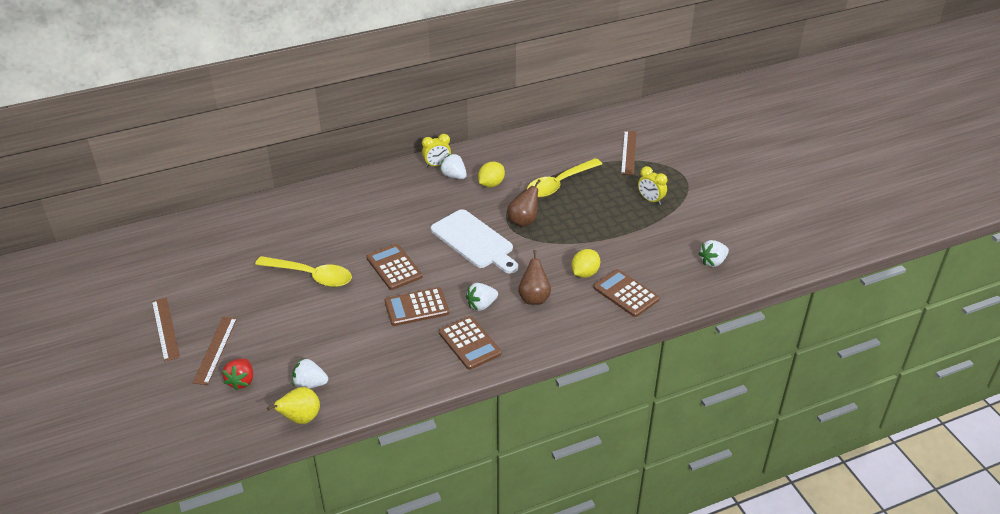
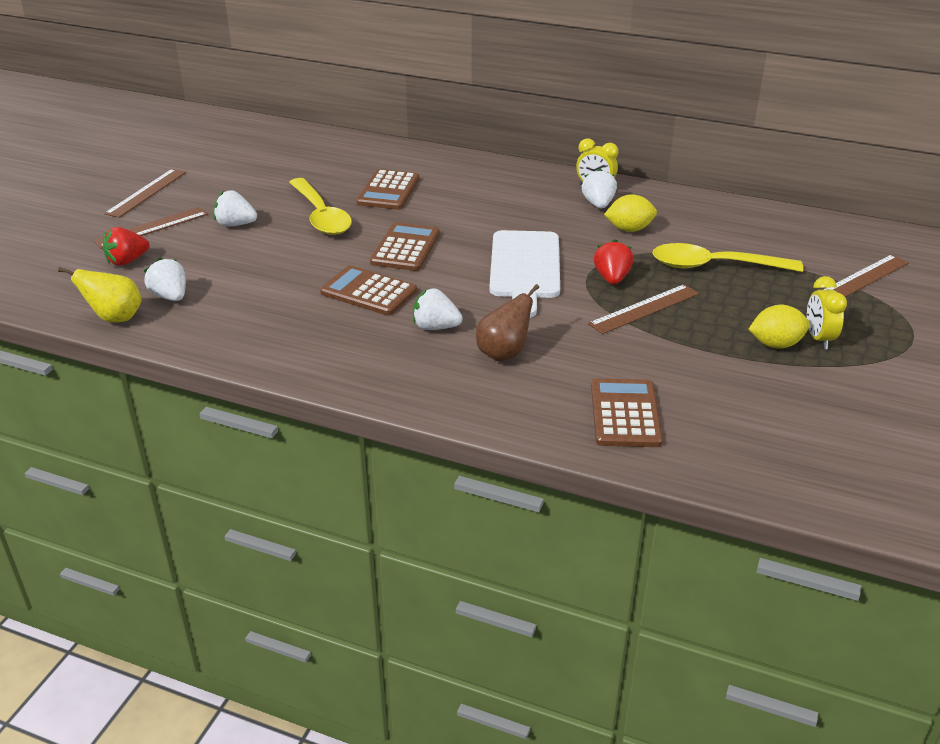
camera: 45 degrees right, 5 degrees down
brown calculator [439,316,501,370] -> brown calculator moved to [356,169,419,210]
brown pear [507,179,541,227] -> red strawberry [594,239,634,285]
yellow lemon [571,249,600,278] -> yellow lemon moved to [749,305,810,349]
white strawberry [698,240,729,267] -> white strawberry moved to [214,190,257,226]
none -> brown ruler [588,284,699,334]

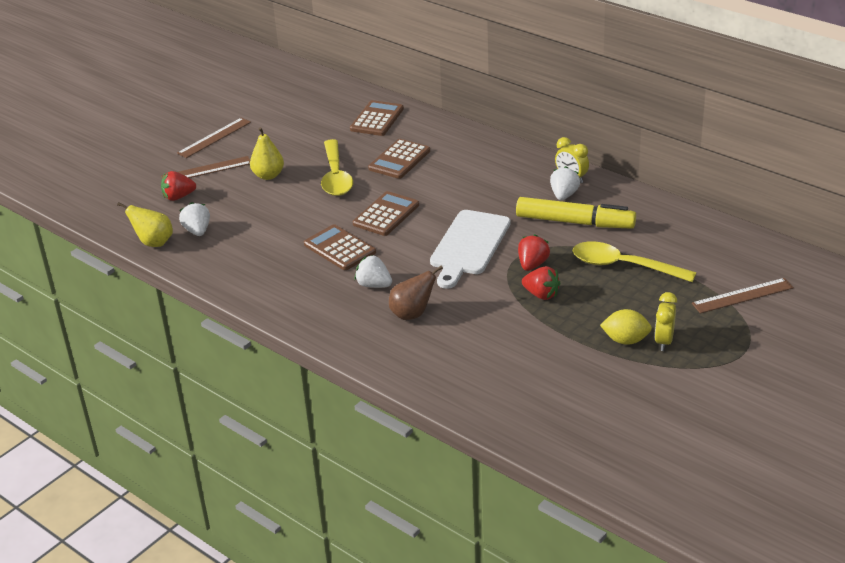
camera: 20 degrees right, 0 degrees up
white strawberry [214,190,257,226] -> yellow pear [250,127,284,180]
brown ruler [588,284,699,334] -> red strawberry [522,266,561,300]
brown calculator [591,378,663,447] -> brown calculator moved to [350,100,404,136]
yellow lemon [604,194,657,232] -> yellow marker [516,197,636,229]

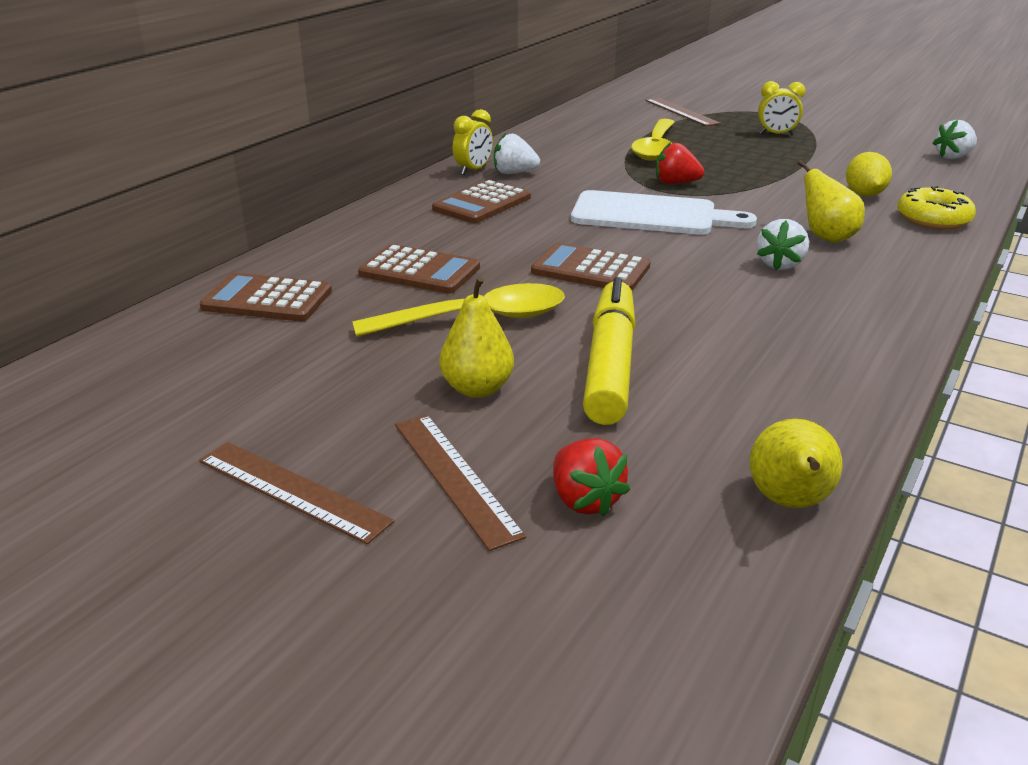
camera: 100 degrees left, 5 degrees down
white strawberry [179,202,210,236] -> white strawberry moved to [932,120,977,159]
brown calculator [304,224,376,270] -> brown calculator moved to [432,180,531,223]
brown pear [389,266,443,320] -> yellow pear [797,160,865,243]
yellow marker [516,197,636,229] -> yellow marker moved to [583,277,636,425]
red strawberry [522,266,561,300] -> none
yellow lemon [600,309,652,345] -> yellow lemon moved to [846,152,892,196]
none -> yellow donut [897,186,976,229]

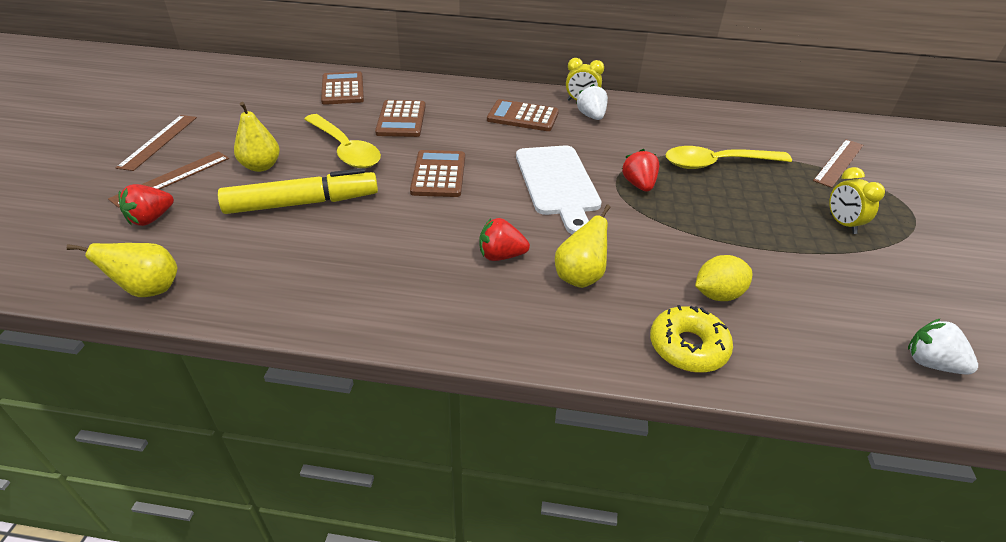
camera: 65 degrees right, 10 degrees up
white strawberry [757,219,809,270] -> red strawberry [479,218,530,261]

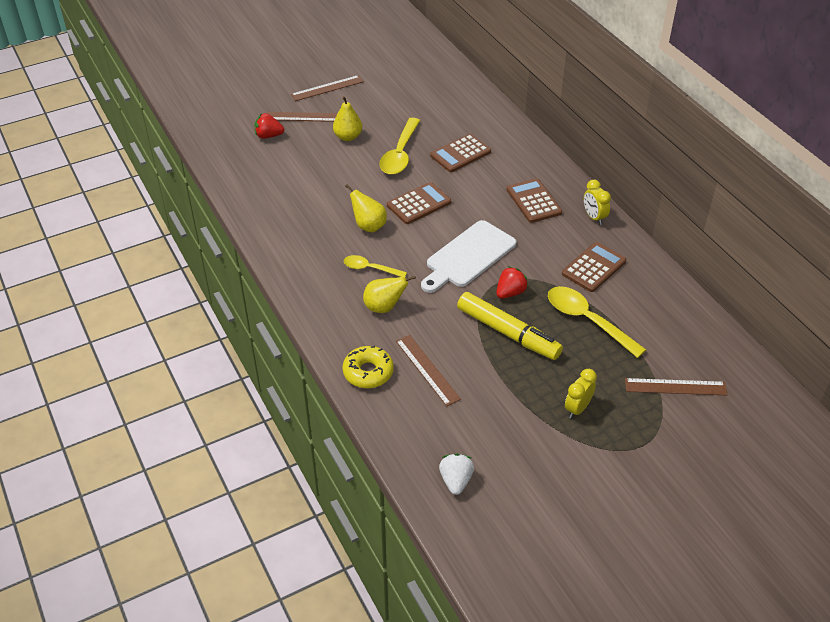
camera: 55 degrees right, 5 degrees up
yellow pear [67,243,178,297] -> yellow pear moved to [345,184,387,232]
yellow marker [218,168,378,214] -> yellow marker moved to [457,292,563,360]
brown calculator [321,71,364,105] -> brown calculator moved to [562,242,626,292]
red strawberry [479,218,530,261] -> yellow spoon [344,255,407,277]
white strawberry [576,84,608,120] -> none
yellow lemon [695,255,752,301] -> brown ruler [396,335,461,406]

